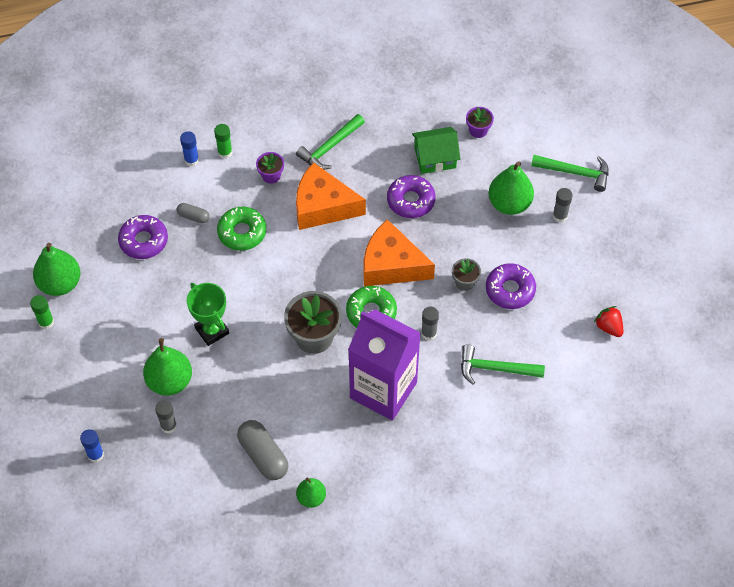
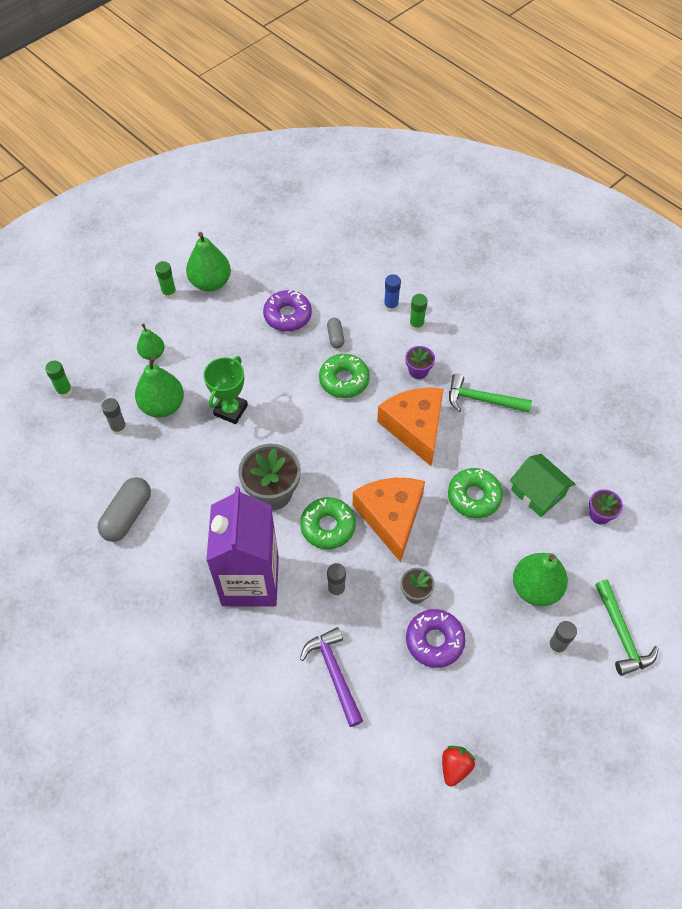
camera: 60 degrees right, 0 degrees up
blue glue stick [80,429,104,463] -> green glue stick [45,361,72,398]
green pear [296,477,326,508] -> green pear moved to [137,323,165,360]
purple donut [387,175,436,218] -> green donut [448,468,503,518]
green hammer [461,344,545,385] -> purple hammer [300,627,363,727]

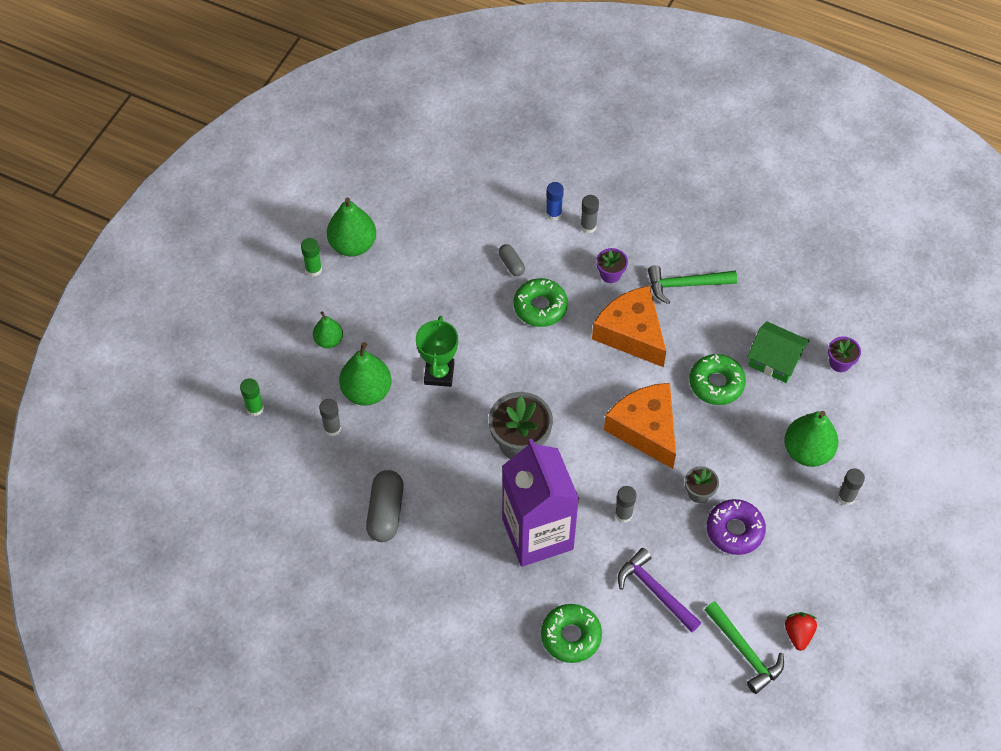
camera: 20 degrees left, 0 degrees up
purple donut [263,290,312,332] -> none
green donut [300,497,356,549] -> green donut moved to [541,604,602,663]
green glue stick [409,294,428,331] -> grey glue stick [580,195,599,234]
green hammer [595,580,659,676] -> green hammer moved to [705,601,784,694]

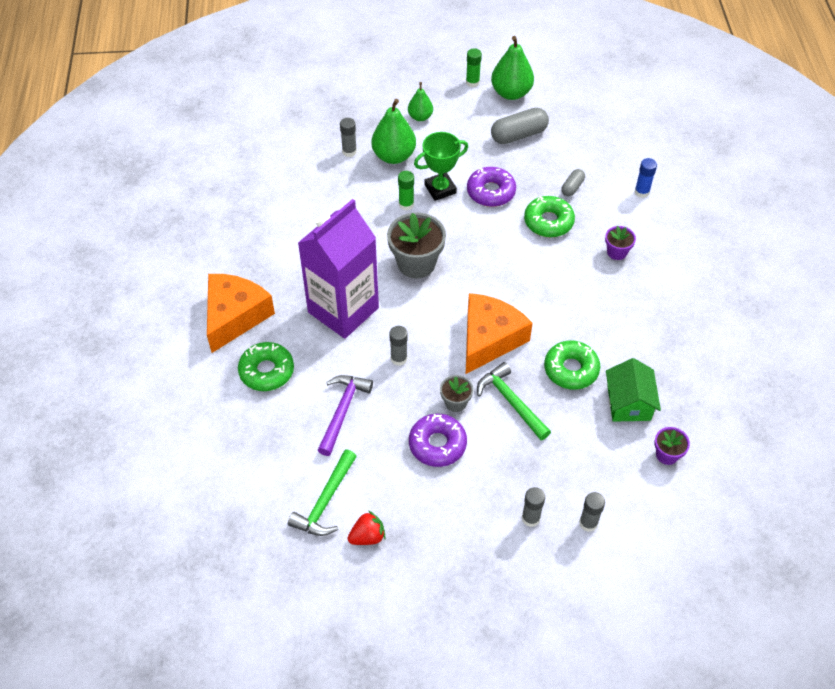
camera: 60 degrees right, 5 degrees down
green glue stick [240,378,264,416] -> green glue stick moved to [398,171,414,210]
grey capsule [366,470,404,542] -> grey capsule moved to [491,108,549,144]
grey glue stick [580,195,599,234] -> grey glue stick moved to [579,492,605,532]
orange cheese [592,286,666,367] -> orange cheese moved to [207,274,275,353]
green hammer [648,265,737,304] -> green hammer moved to [477,362,551,440]
green pear [784,411,839,467] -> none
none -> purple donut [467,167,516,207]

